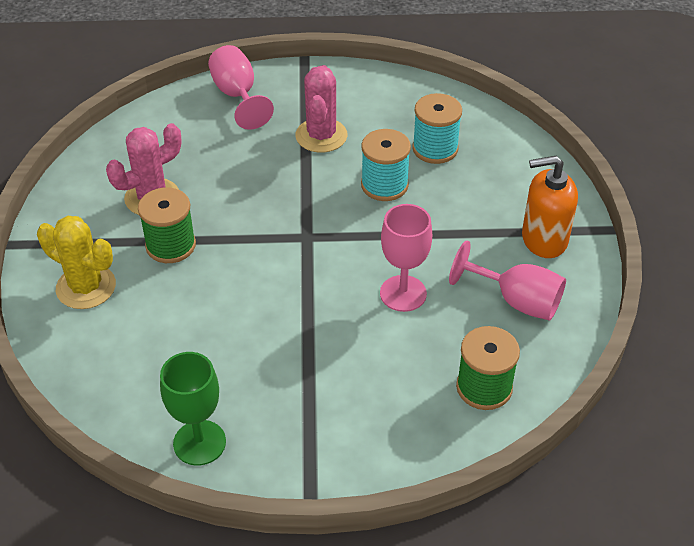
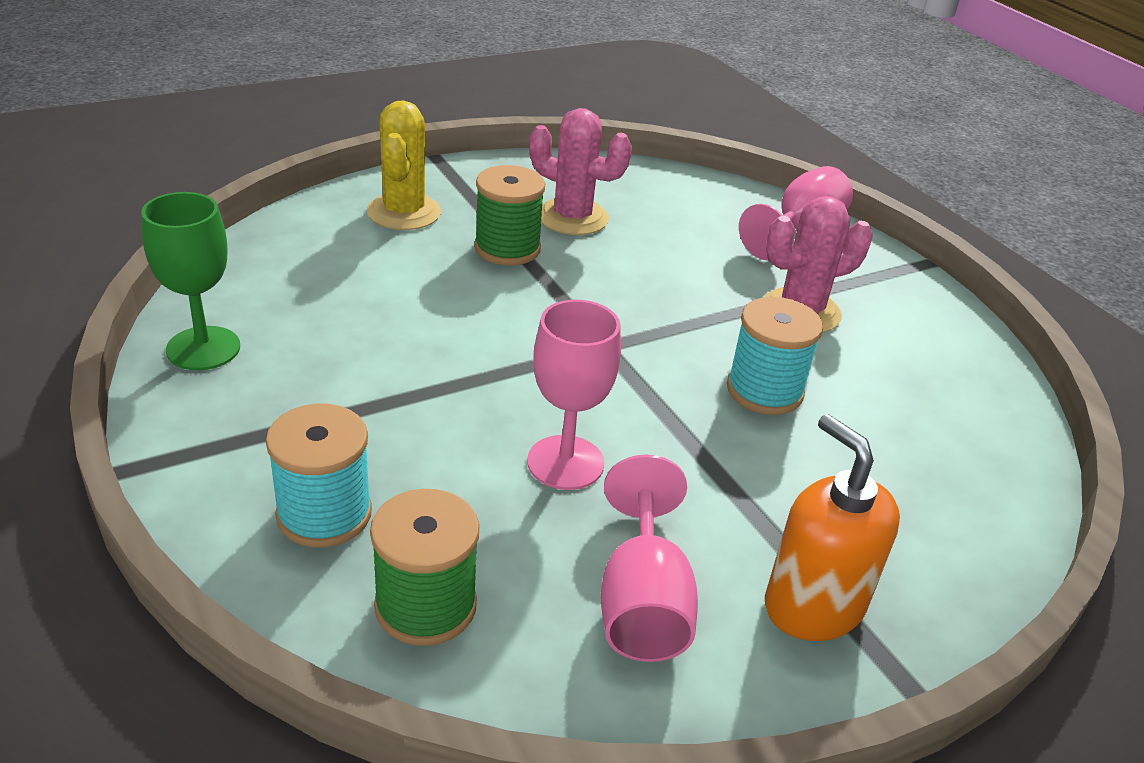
camera: 60 degrees right, 10 degrees down
turquoise spool [412,93,462,164] -> turquoise spool moved to [266,404,372,547]

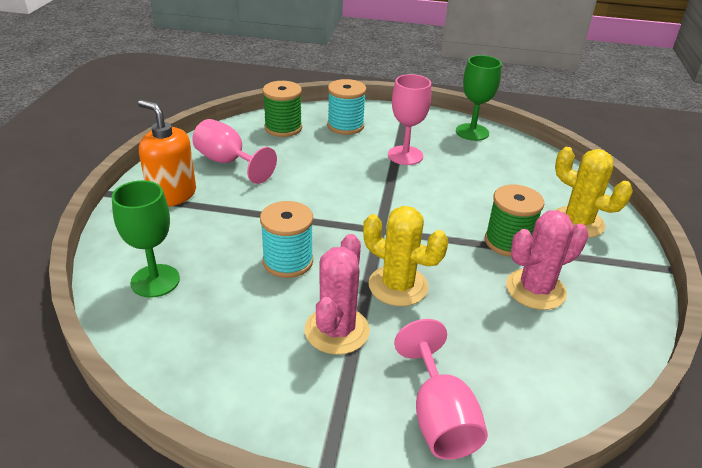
camera: 130 degrees right, 0 degrees up
pink goblet [527,300,621,490] -> pink goblet moved to [388,74,431,165]
orange soap dispenser [765,414,900,641] -> orange soap dispenser turned 150 degrees counterclockwise [138,100,196,207]
none -> green goblet [112,180,180,298]
none -> yellow cactus [363,206,448,306]

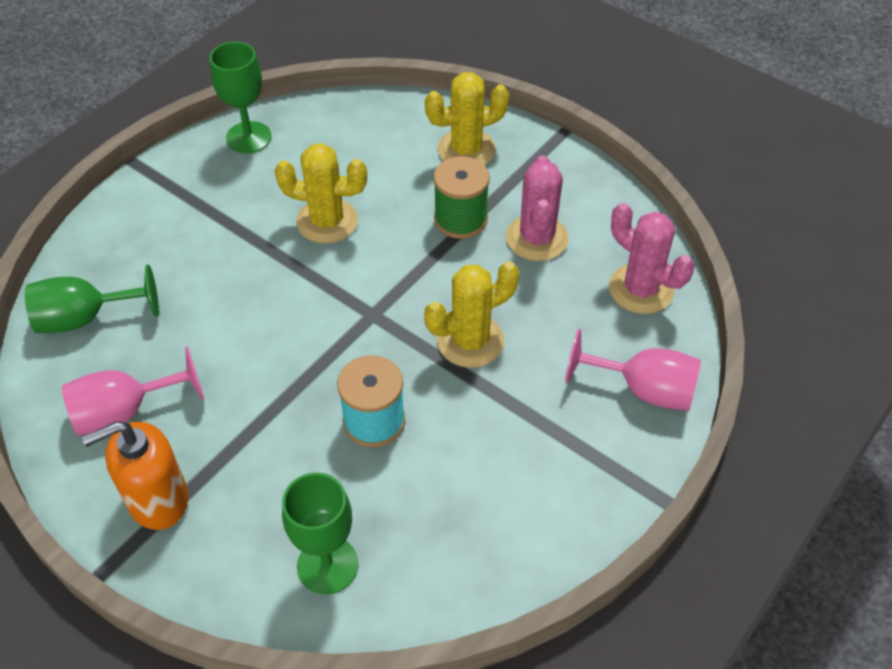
camera: 60 degrees left, 15 degrees up
green spool [263,81,302,137] -> green goblet [25,265,159,333]
pink cactus [304,234,370,355] -> pink cactus moved to [609,203,694,314]
turquoise spool [327,79,366,135] -> none
pink goblet [388,74,431,165] -> none
none -> yellow cactus [275,143,367,243]

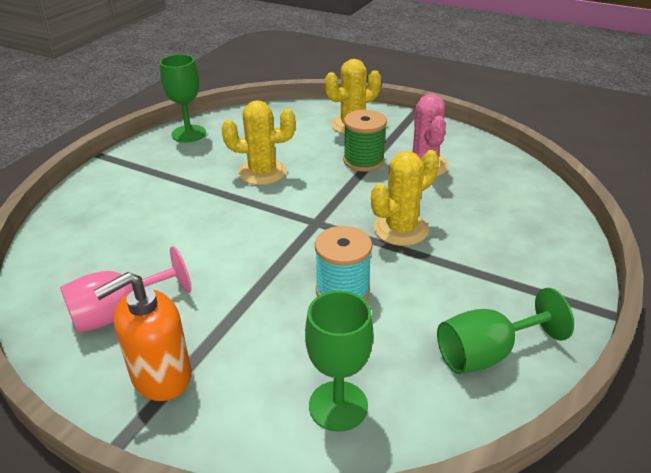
camera: 10 degrees left, 15 degrees down
green goblet [25,265,159,333] -> green goblet moved to [437,288,574,374]
pink goblet [565,329,701,411] -> none
pink cactus [609,203,694,314] -> none

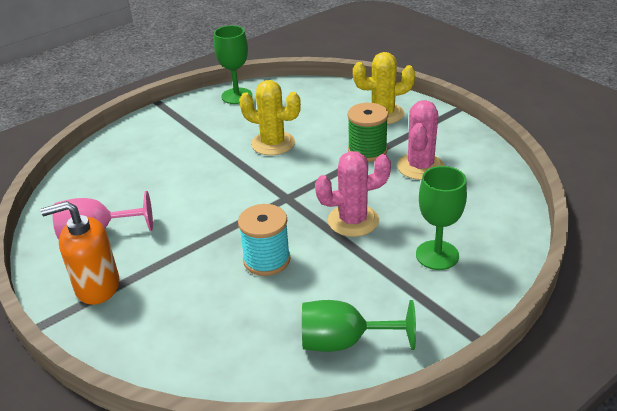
camera: 25 degrees right, 0 degrees up
green goblet [305,291,374,432] -> green goblet moved to [416,166,467,270]
yellow cactus [371,150,439,246] -> pink cactus [315,151,391,237]

